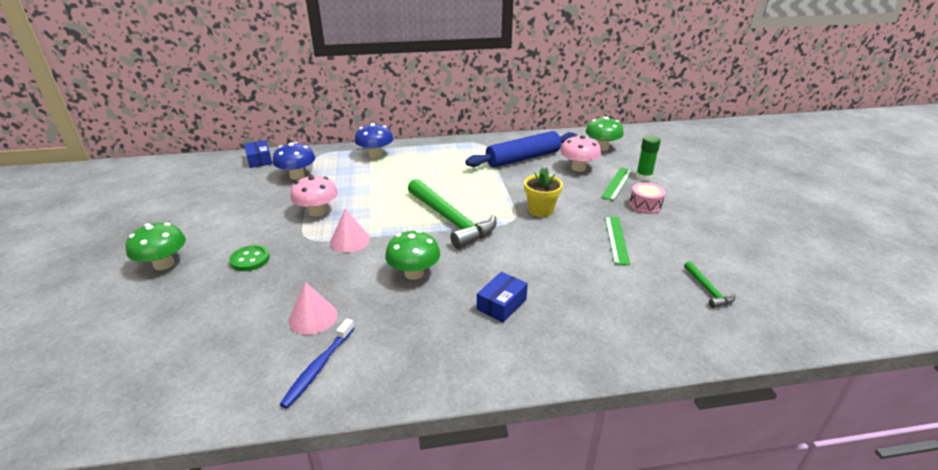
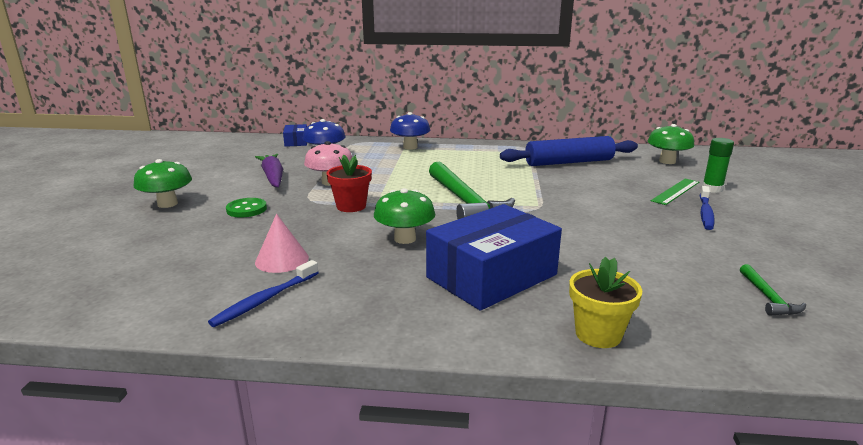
camera: 15 degrees right, 10 degrees down
pink cone [330,208,370,253] -> red flower pot [326,155,372,212]
blue box [477,272,528,323] -> blue box [426,204,562,311], size x2.08
yellow flower pot [524,168,563,217] -> yellow flower pot moved to [569,257,642,348]
pink mushroom [560,135,601,172] -> none
green ruler [605,216,630,265] -> none
pink drum [630,182,665,214] -> blue toothbrush [700,186,715,230]
none -> purple carrot [255,154,283,187]

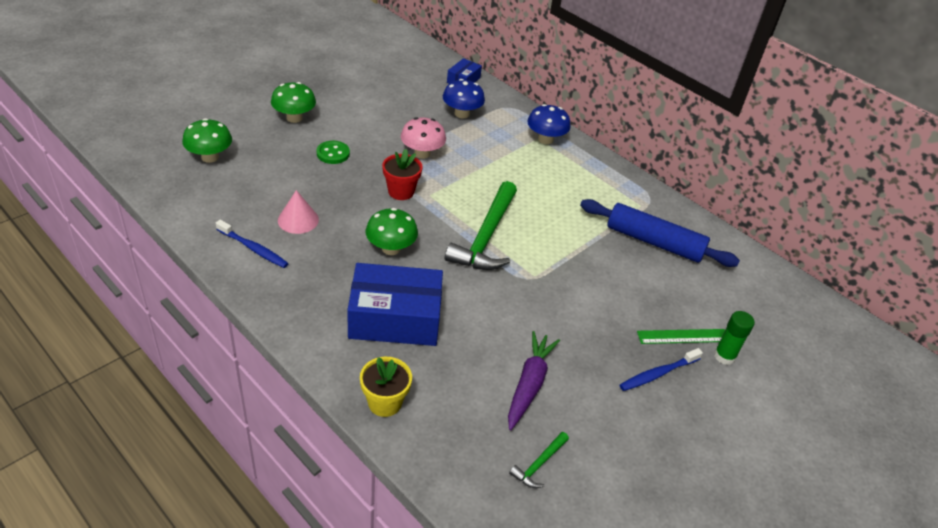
camera: 35 degrees right, 20 degrees up
blue toothbrush [208,260,319,327] -> blue toothbrush turned 135 degrees counterclockwise [216,220,289,268]
purple carrot [255,154,283,187] -> purple carrot moved to [508,331,560,430]
green mushroom [648,124,694,164] -> green mushroom moved to [182,118,232,163]

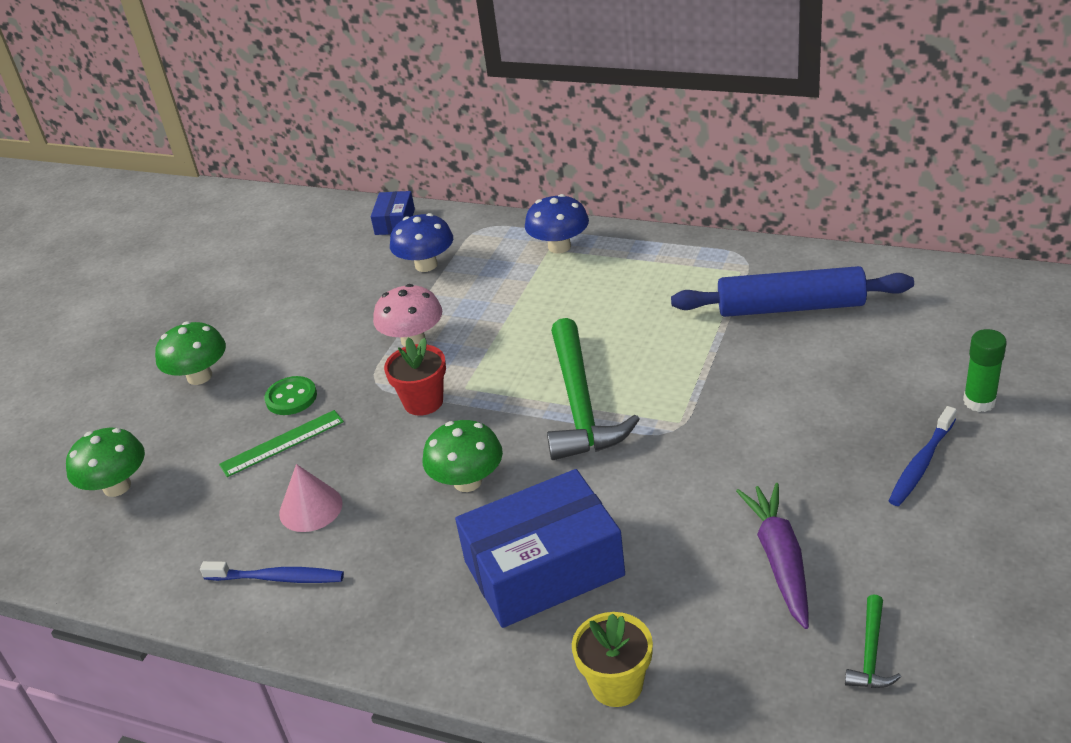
camera: 15 degrees left, 5 degrees down
green ruler [637,329,725,344] -> green ruler moved to [219,410,344,477]

